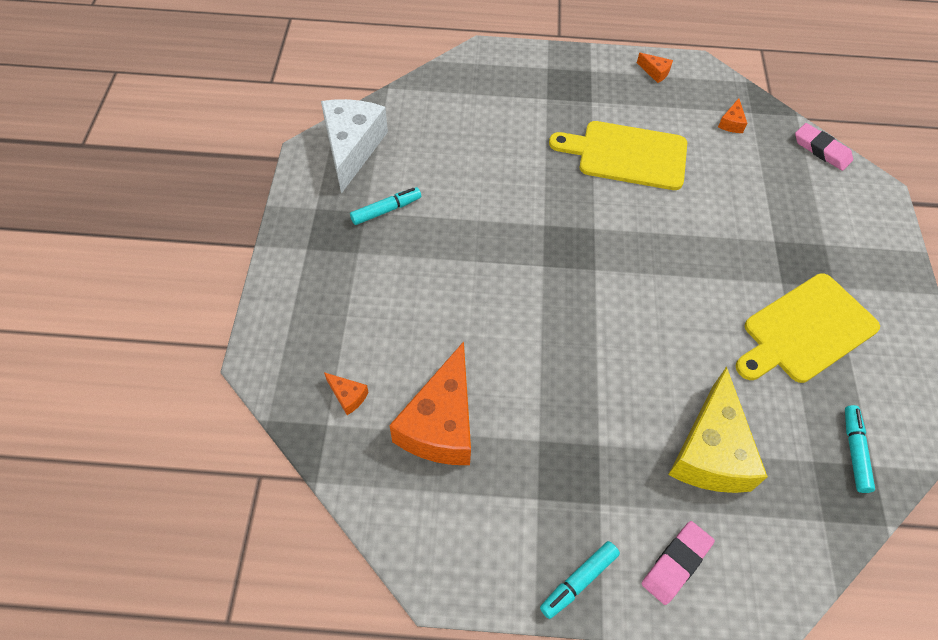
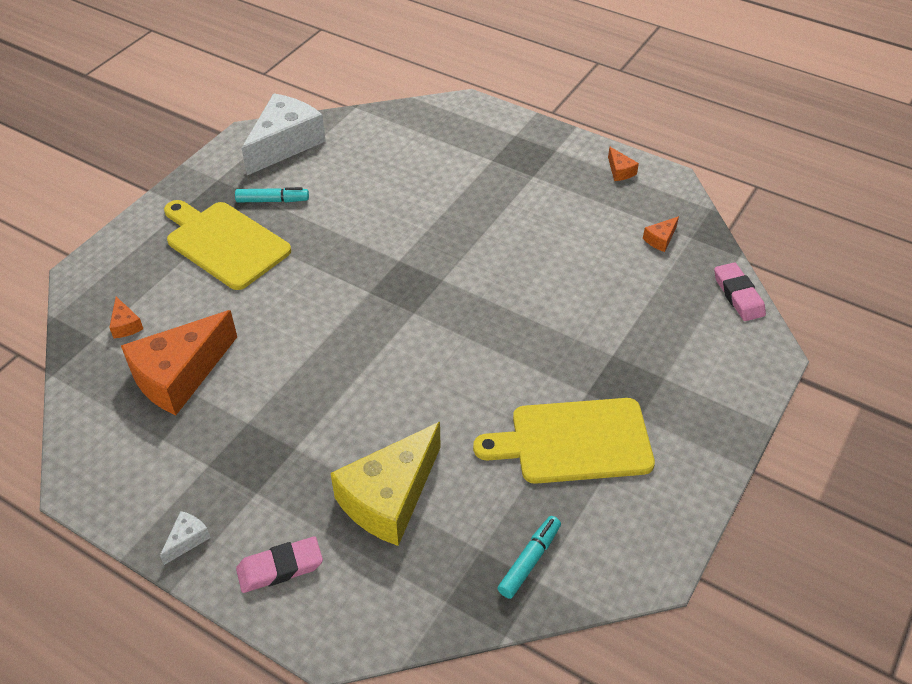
camera: 30 degrees right, 10 degrees down
turquoise marker [540,541,620,619] -> white cheese [160,511,211,565]
yellow cutting board [549,121,687,190] -> yellow cutting board moved to [164,200,291,290]

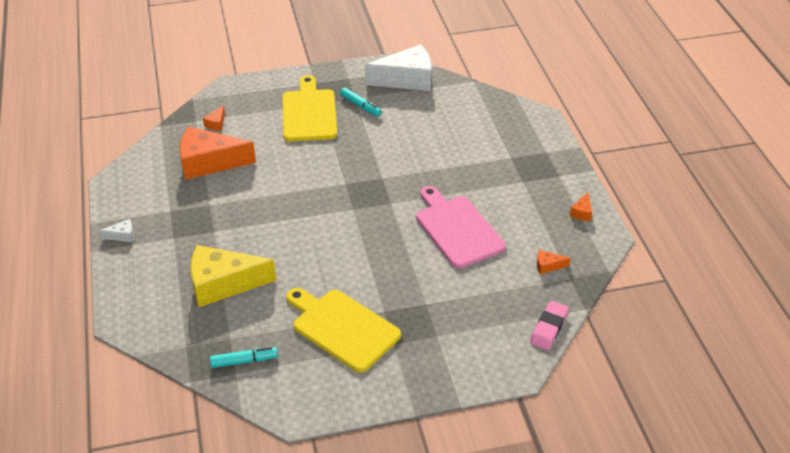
camera: 45 degrees right, 5 degrees down
pink eraser [236,536,323,593] -> none
none -> pink cutting board [416,186,506,269]

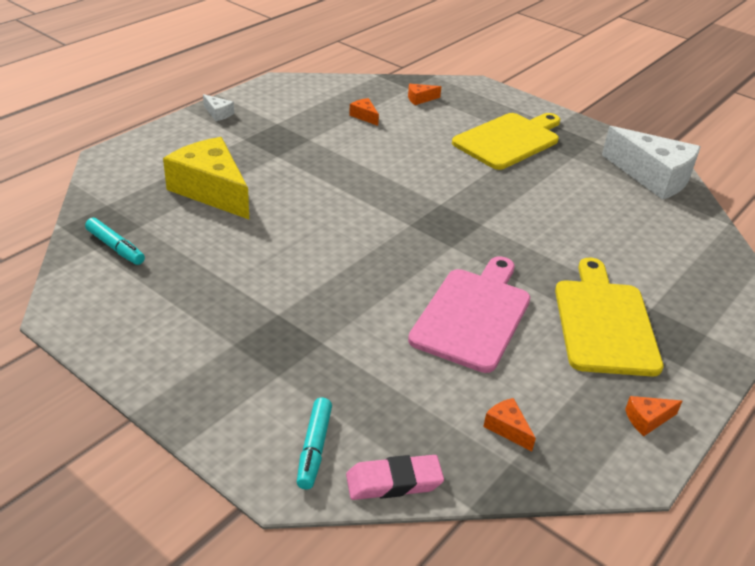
camera: 50 degrees right, 5 degrees down
orange cheese [180,126,256,180] -> orange cheese [349,98,379,126], size x0.41
yellow cutting board [286,288,401,373] -> yellow cutting board moved to [555,258,663,377]
turquoise marker [340,88,382,116] -> turquoise marker moved to [297,398,332,489]

